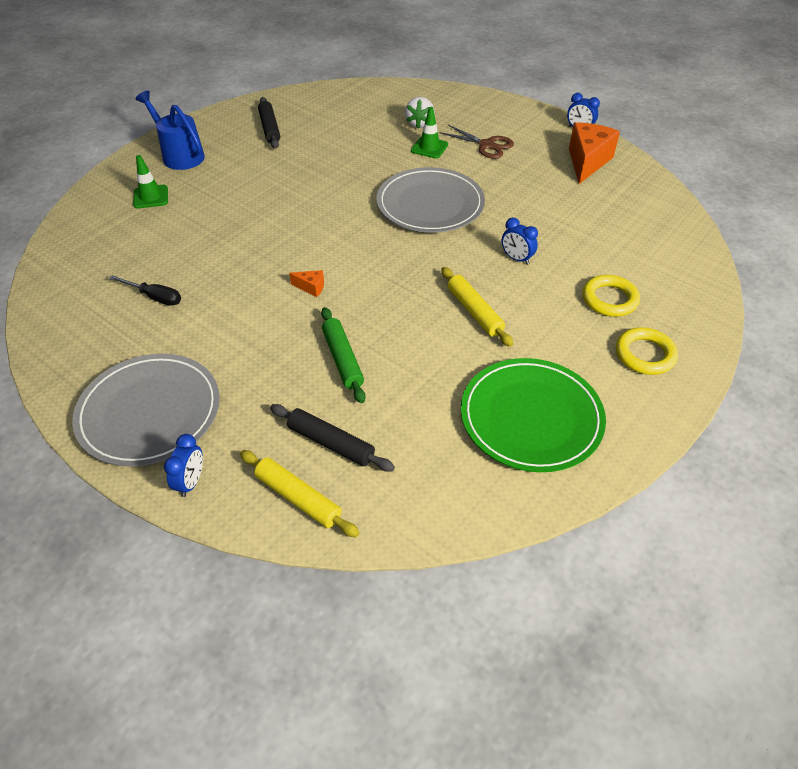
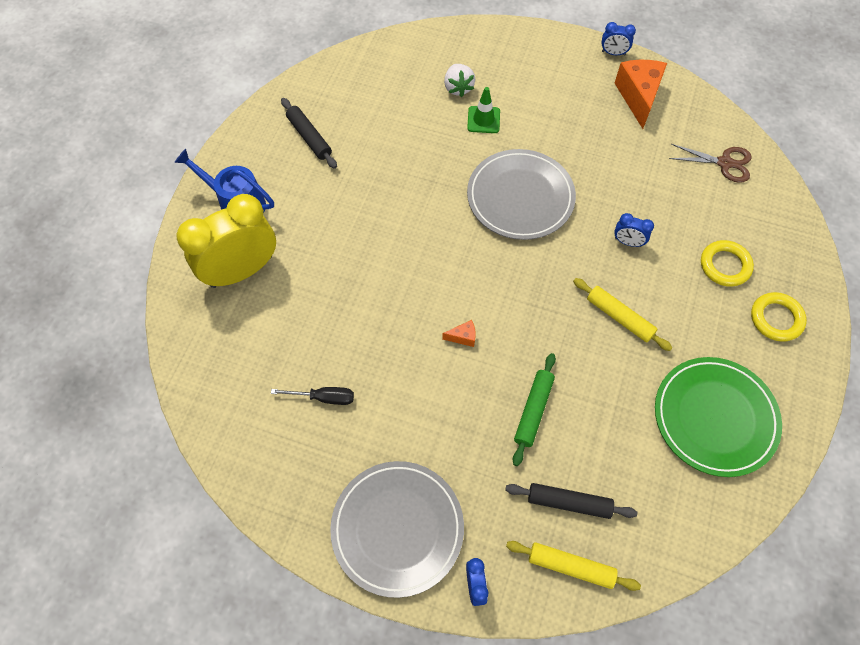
camera: 20 degrees left, 15 degrees up
green traffic cone [133,155,168,209] -> yellow clock [177,194,276,288]
green rolling pin [321,307,366,403] -> green rolling pin turned 60 degrees clockwise [513,353,556,466]
brown scissors [439,125,514,159] -> brown scissors moved to [669,144,752,183]

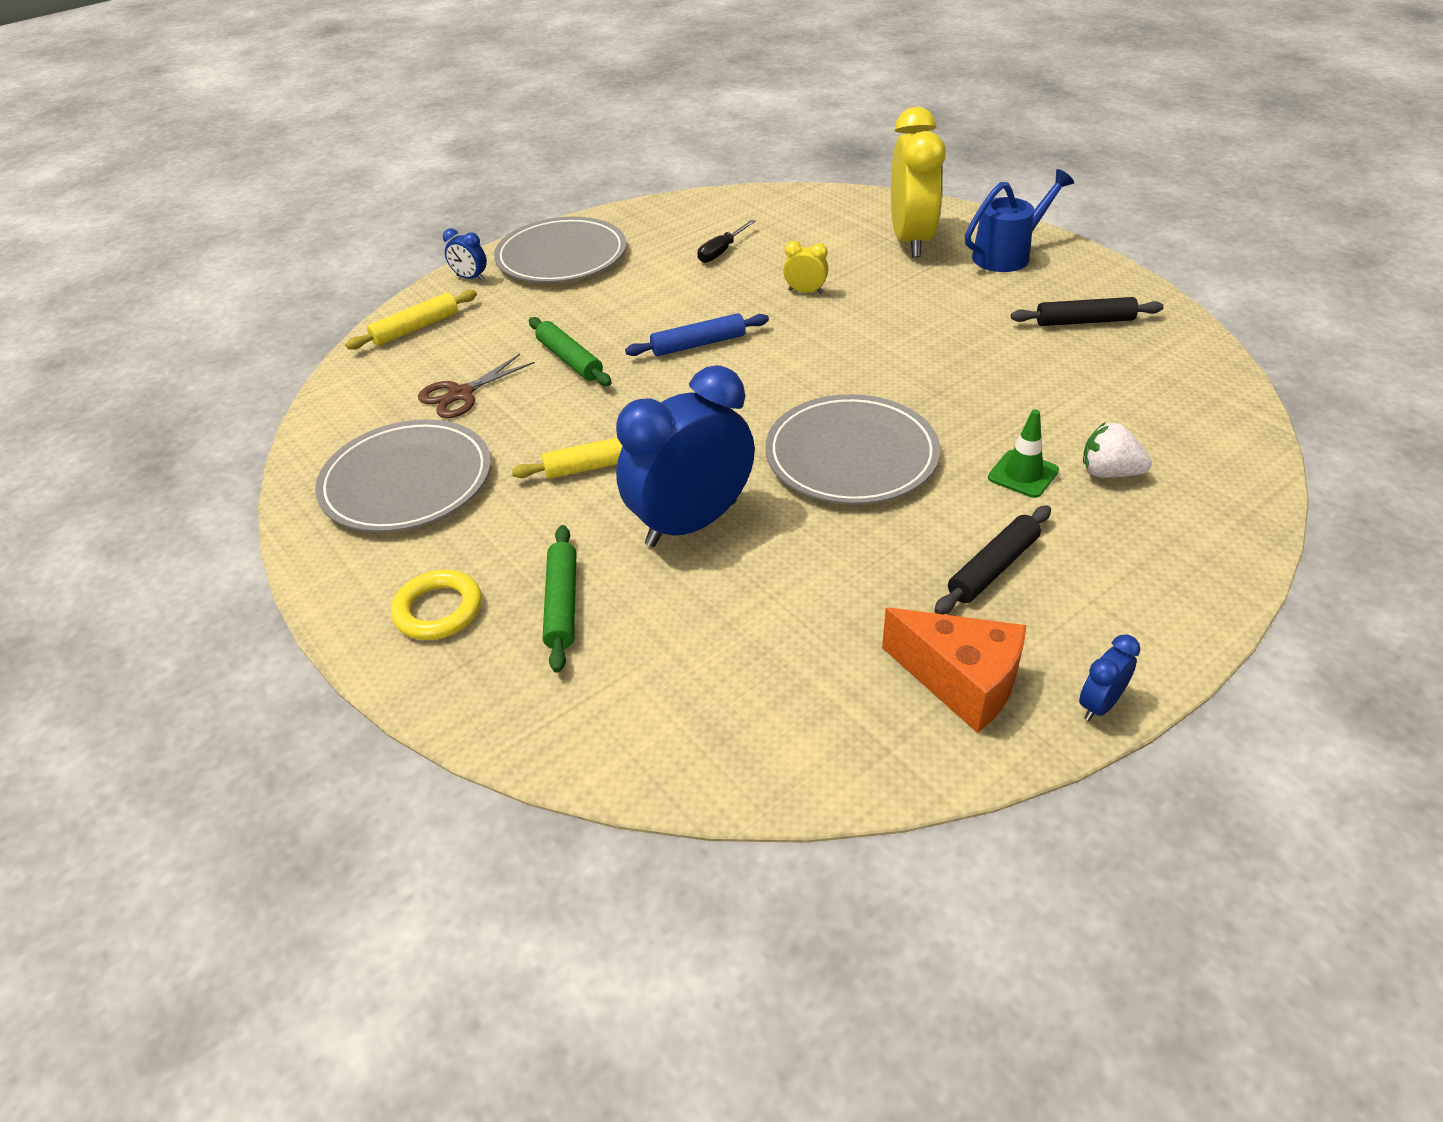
camera: 125 degrees right, 20 degrees down
orange cheese [442,320,476,347] -> blue rolling pin [625,313,769,356]
black rolling pin [505,483,637,519] -> black rolling pin moved to [934,505,1051,614]
blue clock [614,213,654,247] -> blue clock [616,365,755,547], size x2.41
green plate [655,357,782,477] -> grey plate [315,419,491,532]
brown scissors [669,144,752,183] -> brown scissors moved to [418,354,535,418]
yellow ring [701,240,754,287] -> green rolling pin [543,525,576,673]
none -> yellow clock [783,241,829,294]

